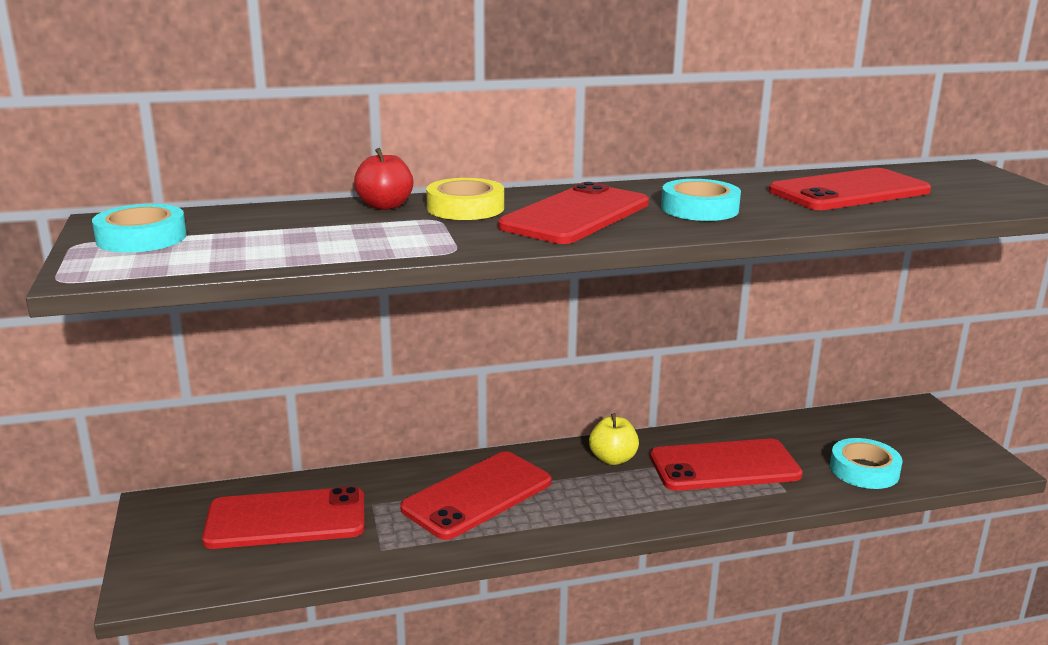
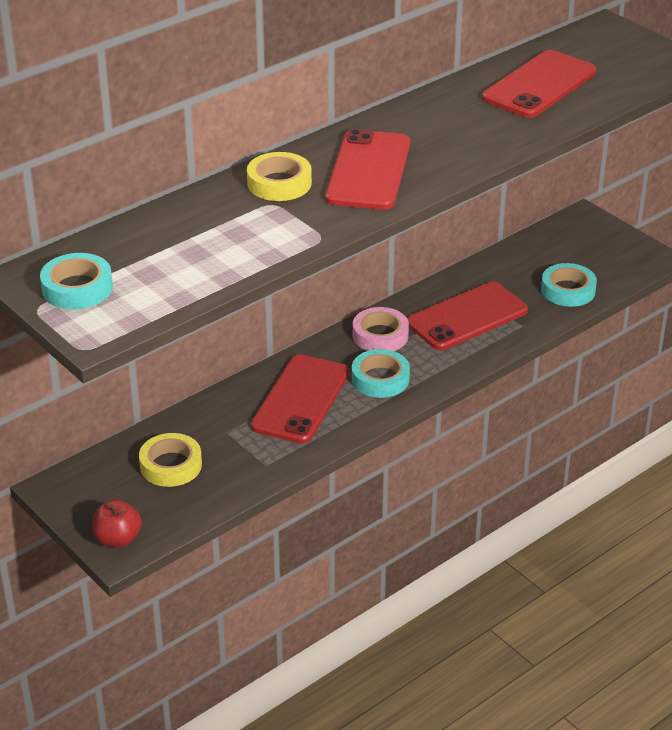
camera: 25 degrees left, 15 degrees up
red phone [202,486,365,549] -> yellow tape [139,433,202,487]
red apple [354,148,413,210] -> red apple moved to [92,500,142,547]
yellow apple [589,413,639,465] -> pink tape [353,307,409,351]
turquoise tape [661,179,741,221] -> turquoise tape moved to [352,349,410,398]

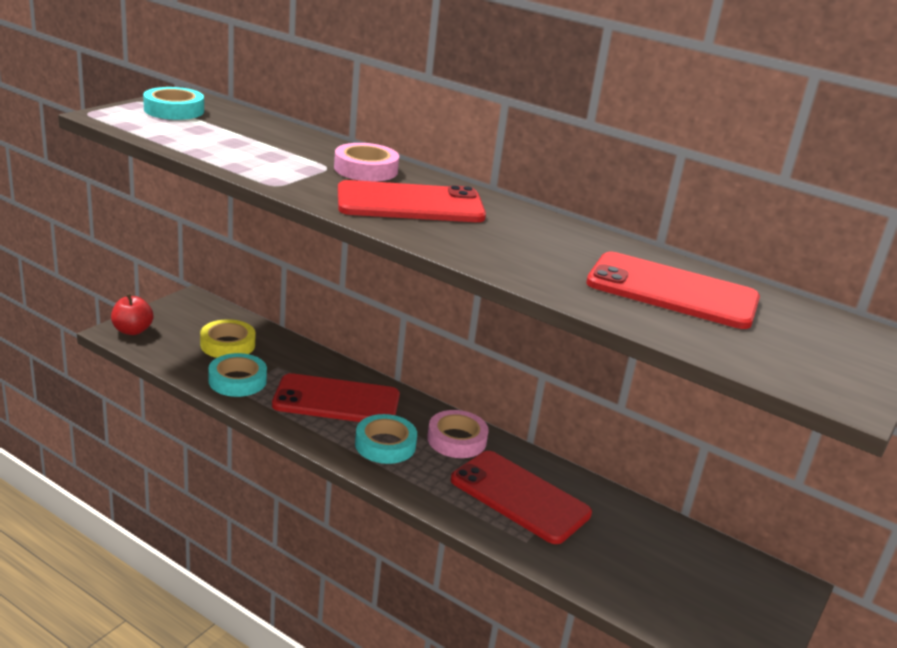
camera: 70 degrees right, 10 degrees down
yellow tape [247,152,312,201] -> pink tape [334,143,399,182]
turquoise tape [541,263,597,307] -> turquoise tape moved to [208,353,267,397]

